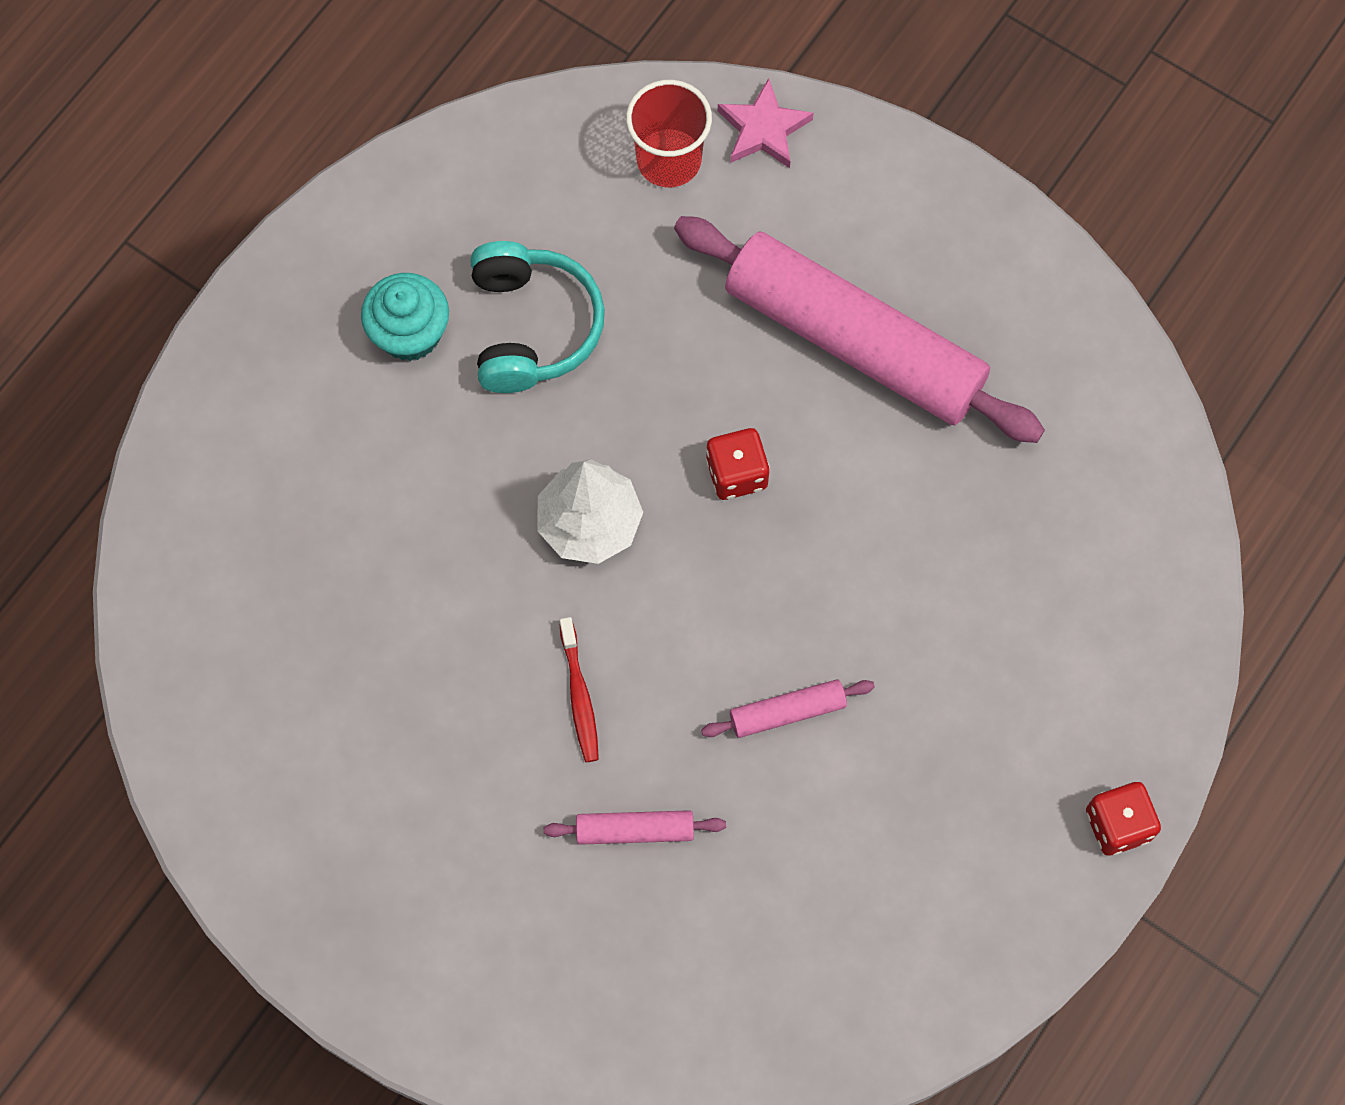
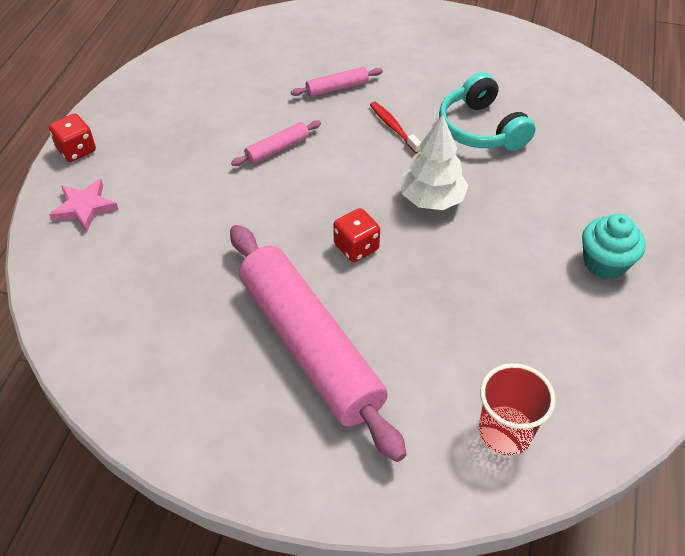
camera: 160 degrees right, 20 degrees down
turquoise headphones [470,241,605,393] -> turquoise headphones moved to [439,72,536,151]
pink rolling pin [674,216,1045,443] -> pink rolling pin turned 45 degrees clockwise [230,225,406,462]
pink star [718,78,814,168] -> pink star moved to [49,179,119,232]

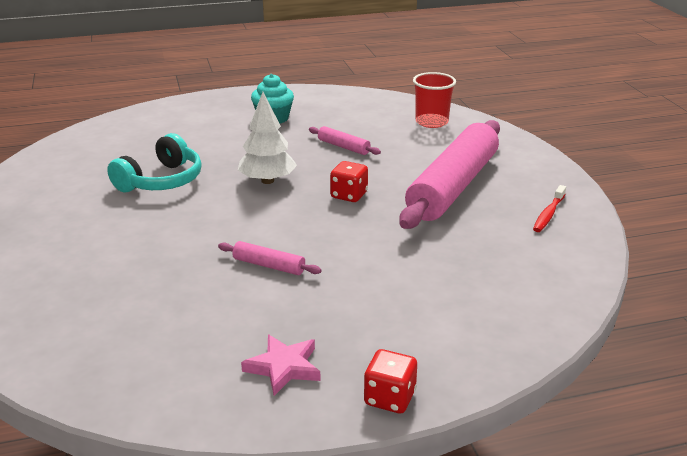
camera: 120 degrees left, 20 degrees down
pink star [49,179,119,232] -> pink star moved to [241,334,321,396]
pink rolling pin [291,67,383,97] -> pink rolling pin moved to [309,126,381,155]
red toothbrush [370,102,421,154] -> red toothbrush moved to [533,185,566,232]

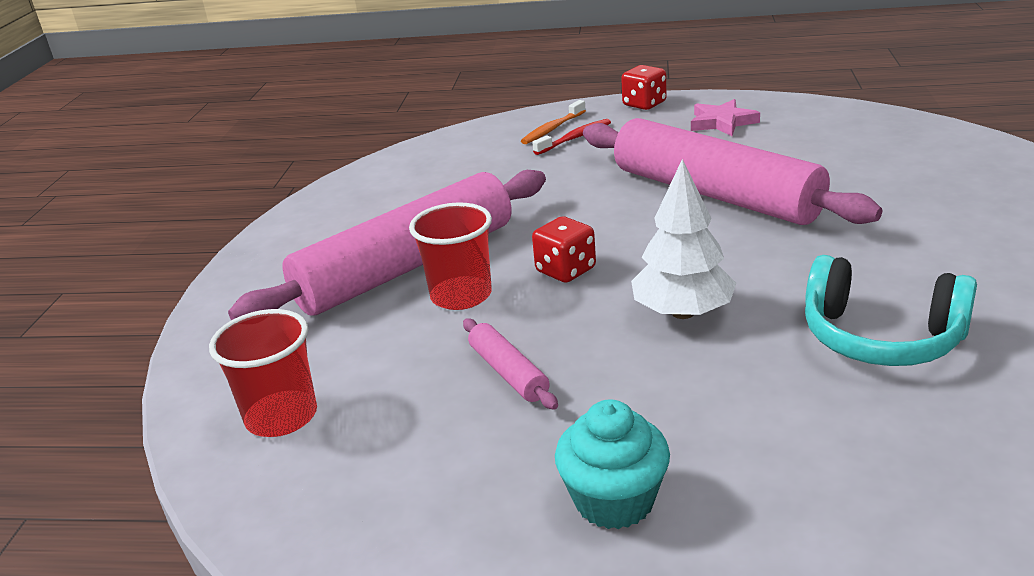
camera: 155 degrees left, 0 degrees up
turquoise headphones [107,133,202,192] -> turquoise headphones turned 120 degrees counterclockwise [805,255,977,366]
pink rolling pin [218,241,322,275] -> pink rolling pin [583,118,882,225], size x2.48
red toothbrush [533,185,566,232] -> red toothbrush moved to [532,119,611,155]
none -> red cup [409,202,492,310]
none -> orange toothbrush [521,100,586,144]

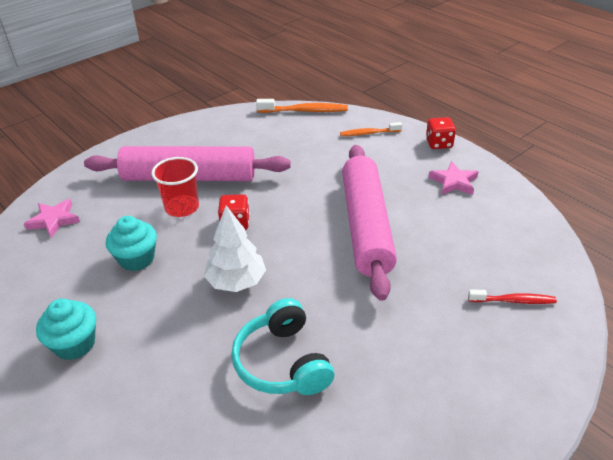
camera: 40 degrees right, 10 degrees up
red cup [209,309,317,437] -> pink star [24,199,80,238]
pink rolling pin [463,318,558,410] -> turquoise cupcake [106,216,157,271]
red toothbrush [532,119,611,155] -> red toothbrush moved to [468,289,557,304]
none -> orange toothbrush [256,99,348,113]

